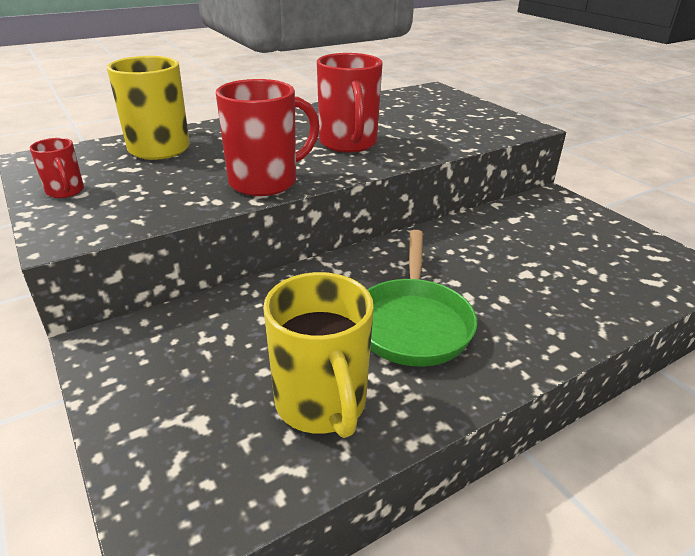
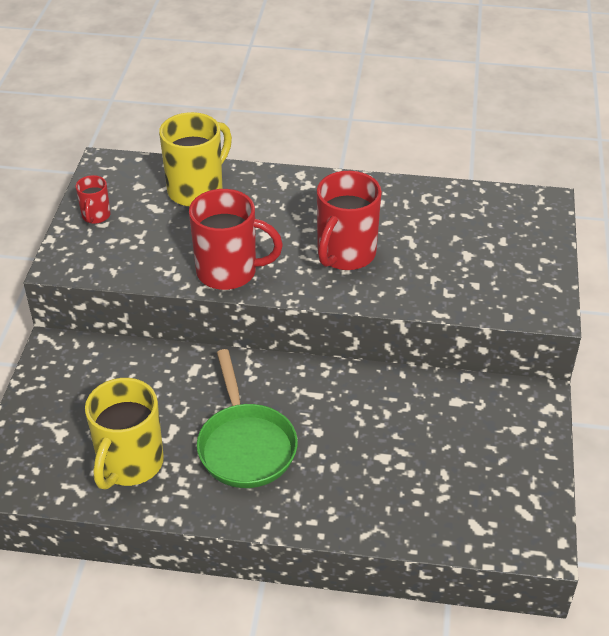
camera: 40 degrees right, 10 degrees up
green pan [368,230,477,367] -> green pan turned 60 degrees counterclockwise [197,349,298,488]

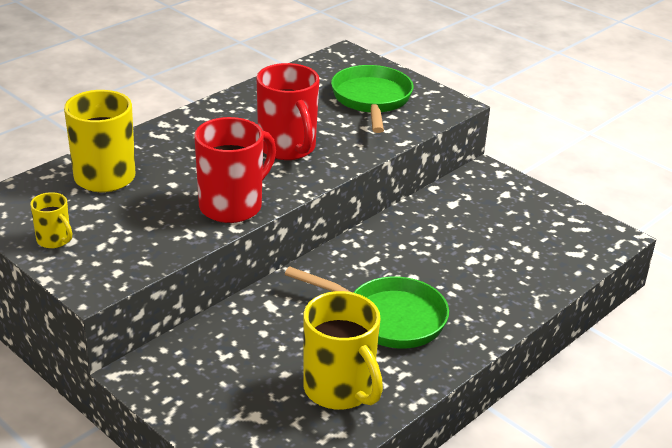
camera: 55 degrees left, 10 degrees down
red mug [76,175,111,224] -> yellow mug [30,192,72,249]
none -> green pan [331,65,414,133]

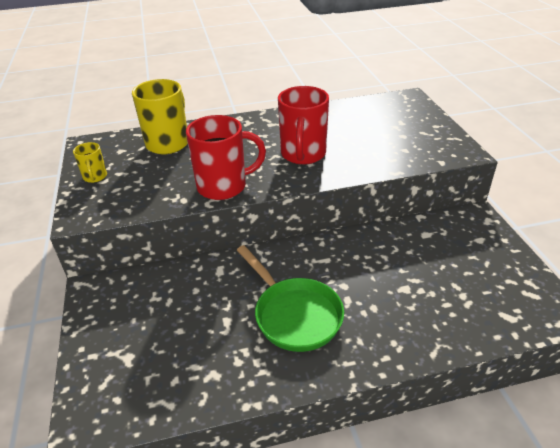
camera: 35 degrees right, 5 degrees up
yellow mug [303,291,383,410] -> none
green pan [331,65,414,133] -> none

